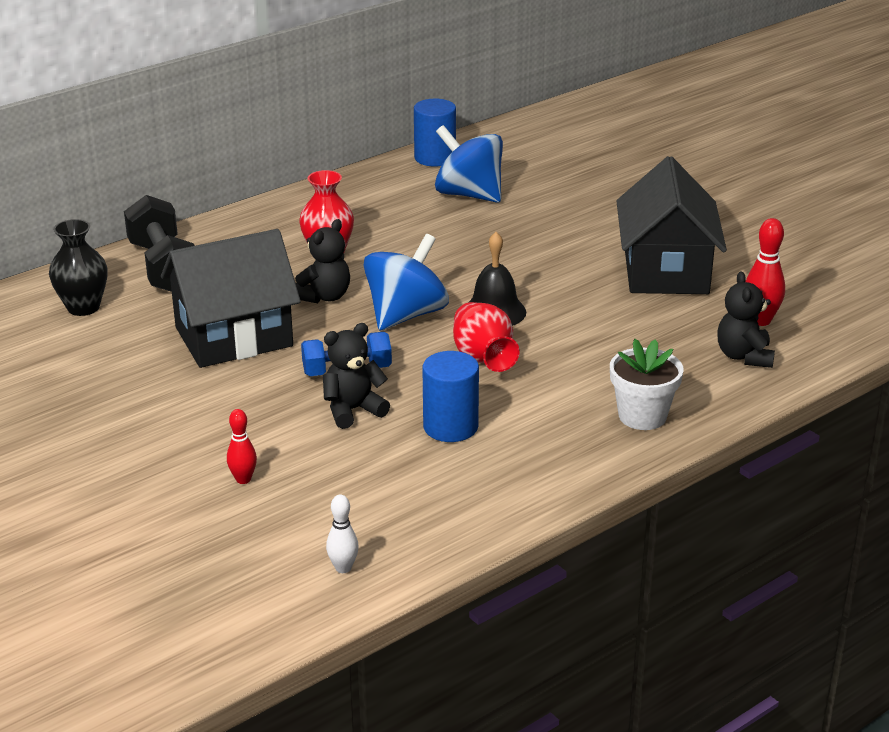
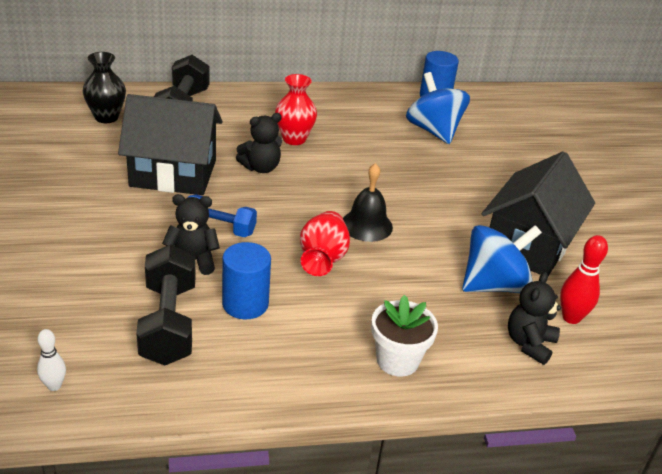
camera: 25 degrees right, 5 degrees up
red bowling pin [227,409,257,484] -> none
blue spinning top [363,234,449,331] -> blue spinning top moved to [462,225,542,293]
none -> black dumbbell [136,244,196,365]

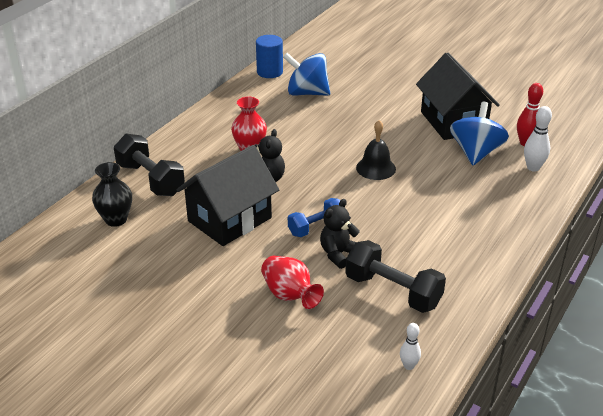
camera: 45 degrees left, 0 degrees up
blue cylinder [222,242,271,319] -> none
red vase [300,211,350,276] -> red vase moved to [261,256,324,309]
white flower pot [371,295,438,377] -> none
black teddy bear [508,272,561,365] -> white bowling pin [524,106,552,172]

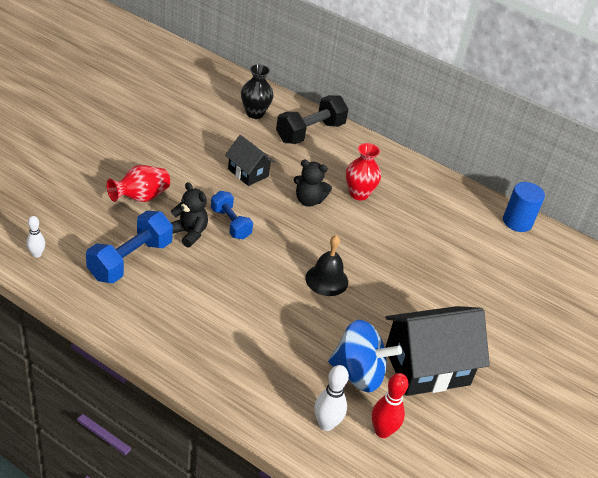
camera: 85 degrees right, 5 degrees up
black house [176,145,279,246] -> black house [225,135,275,186], size x0.55
blue spinning top [283,53,330,96] -> none
black dumbbell [345,240,446,313] -> blue dumbbell [86,211,173,283]

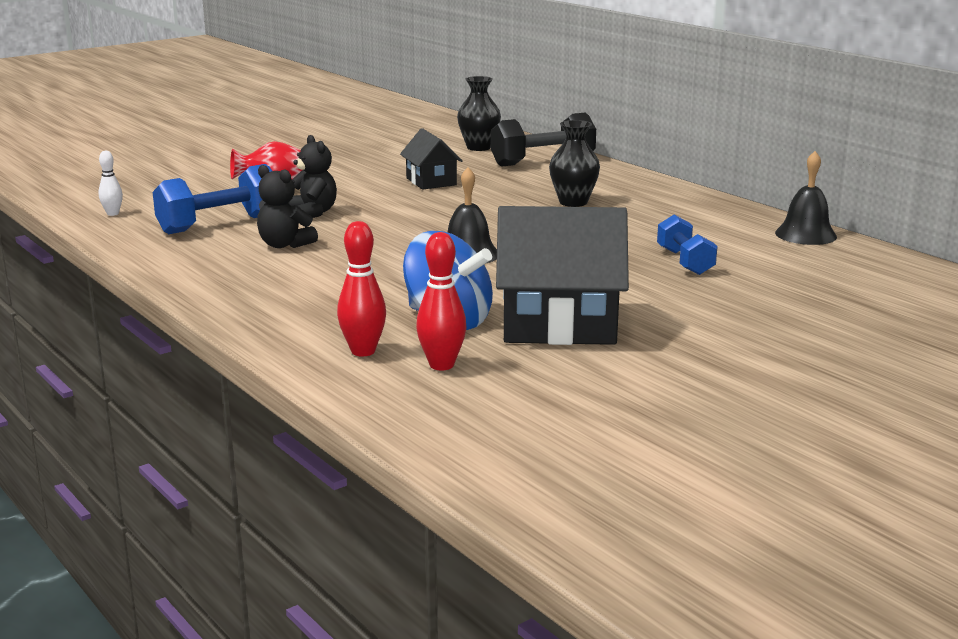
camera: 25 degrees right, 20 degrees down
blue dumbbell [211,191,253,239] -> blue dumbbell moved to [657,215,718,275]
black teddy bear [294,159,332,207] -> black teddy bear moved to [257,165,318,248]
white bowling pin [314,365,349,431] -> red bowling pin [337,221,386,356]
red vase [346,143,381,200] -> black vase [549,120,600,207]
blue cylinder [503,182,545,232] -> black bell [775,151,837,245]

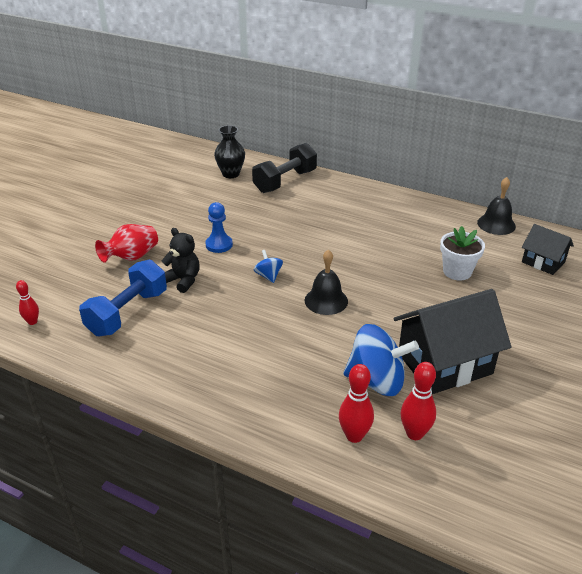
camera: 25 degrees left, 15 degrees up
white bowling pin [99,151,123,216] -> red bowling pin [16,280,39,325]
black teddy bear [257,165,318,248] -> none
black house [400,128,463,190] -> black house moved to [522,224,574,275]
black vase [549,120,600,207] -> none
blue dumbbell [657,215,718,275] -> white flower pot [440,226,485,280]
none -> blue pawn [205,202,233,253]
none -> blue spinning top [254,250,283,283]

